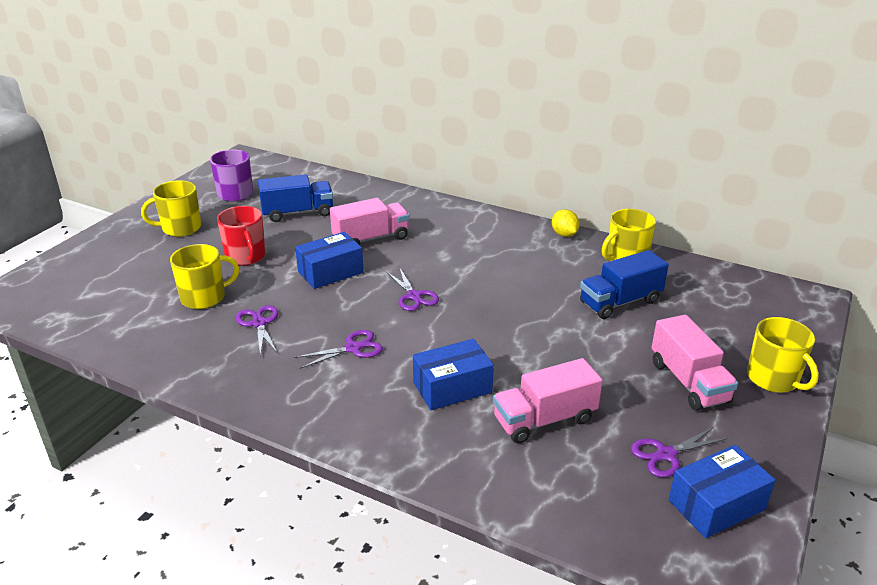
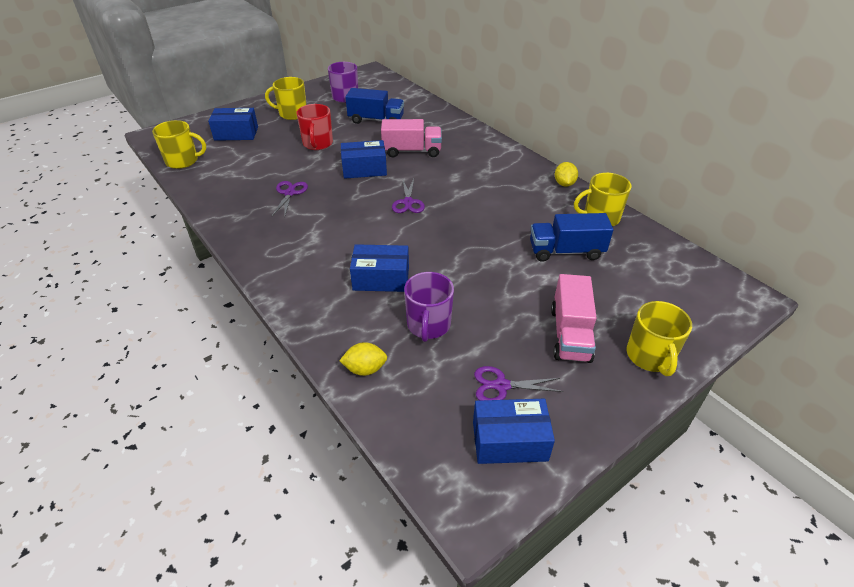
camera: 25 degrees right, 10 degrees up
yellow mug [170,244,239,309] -> yellow mug moved to [152,120,206,169]
purple scissors [294,330,383,369] -> none
pink truck [493,358,603,443] -> purple mug [404,272,454,342]
none -> blue box [208,108,258,141]
none -> yellow lemon [339,342,387,376]

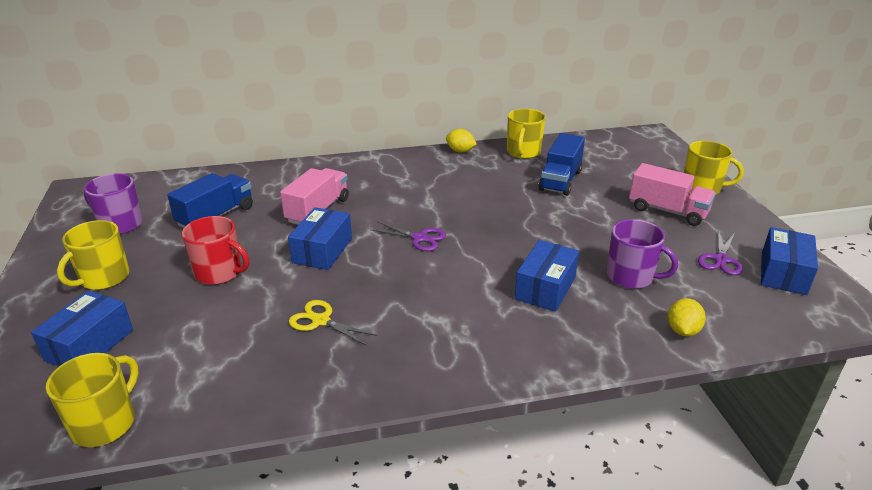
camera: 65 degrees left, 10 degrees down
purple scissors [272,181,308,218] -> yellow scissors [289,300,377,346]

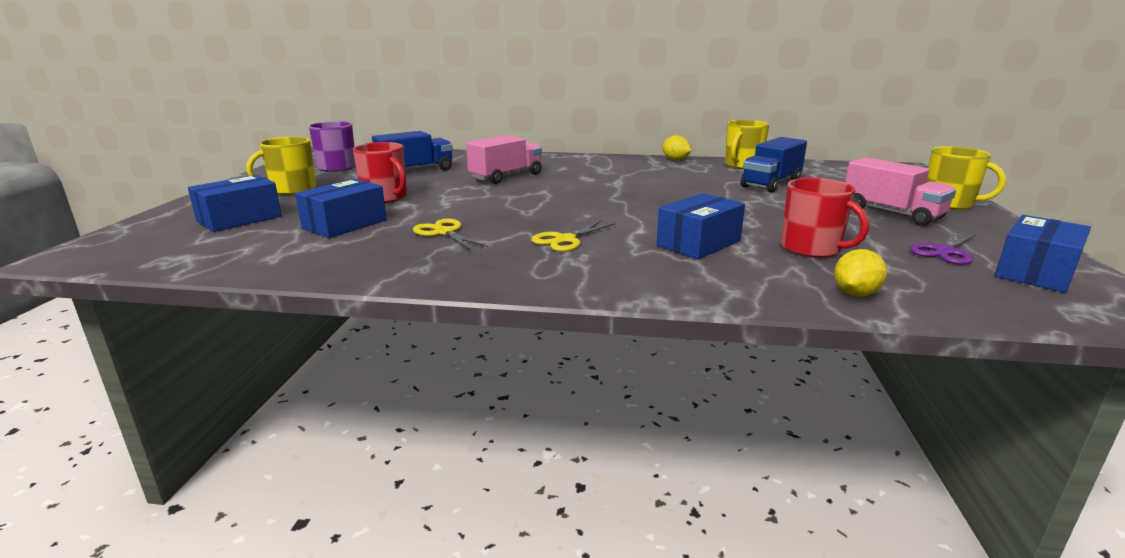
camera: 20 degrees right, 10 degrees down
yellow mug [46,353,139,447] -> none
blue box [288,207,352,270] -> blue box moved to [295,179,387,238]
purple scissors [370,221,446,251] -> none
purple mug [607,219,678,289] -> red mug [781,178,869,258]
none -> yellow scissors [532,221,615,252]

